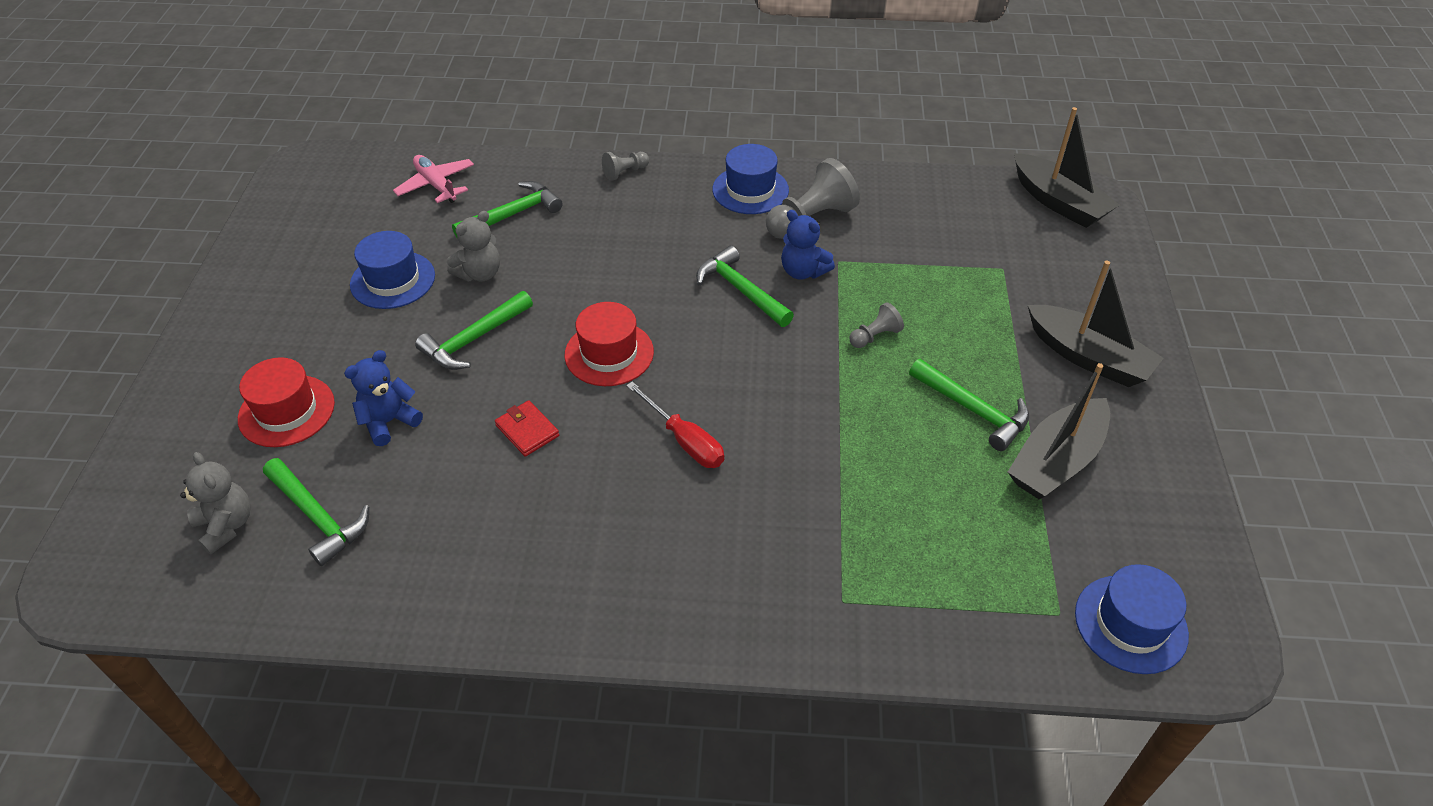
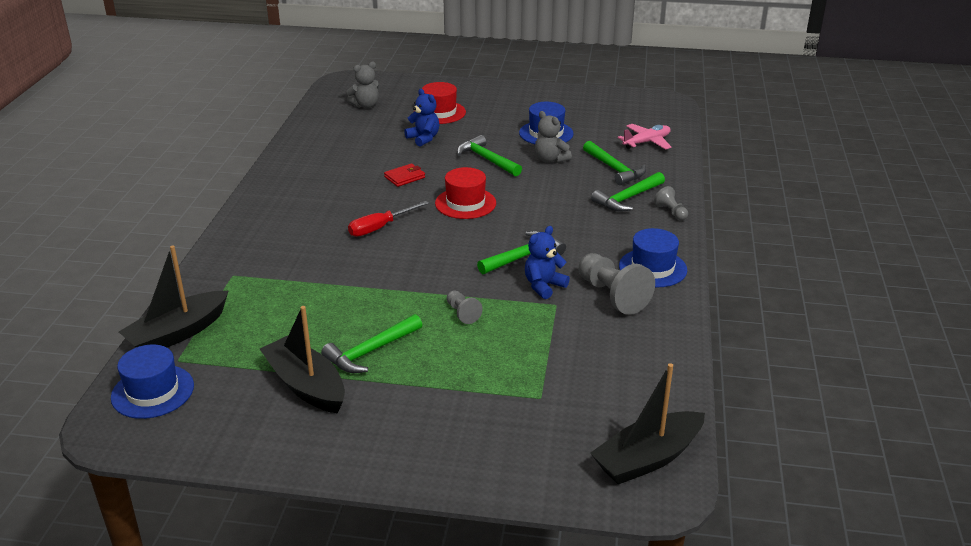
camera: 95 degrees right, 15 degrees down
green hammer [263,458,369,566] -> green hammer moved to [591,172,665,211]
black boat [1028,261,1164,387] -> black boat moved to [119,245,228,347]

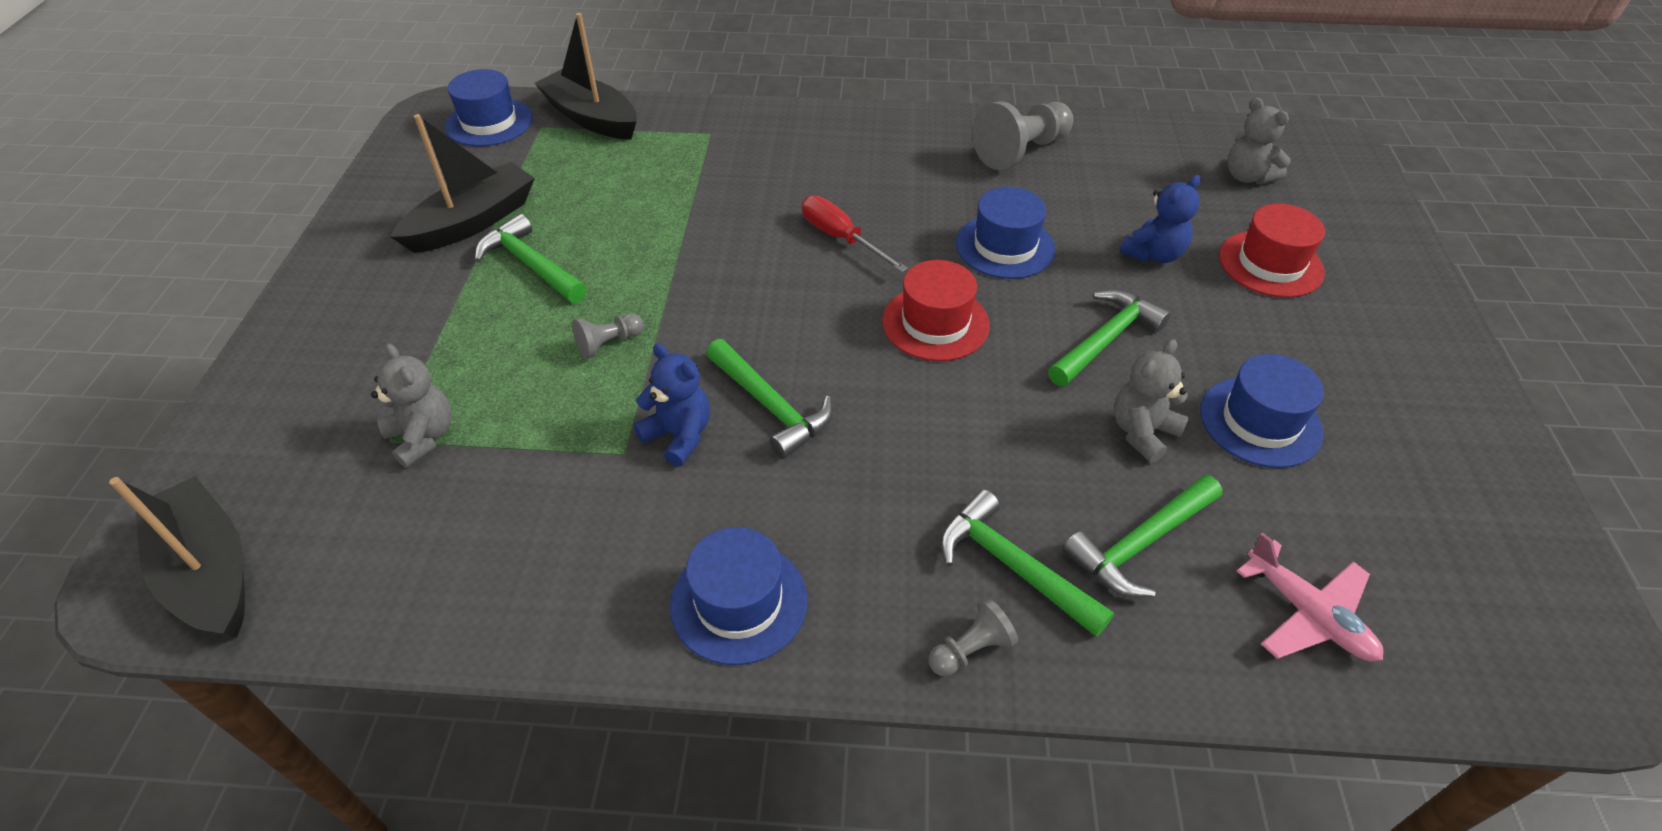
camera: 85 degrees right, 15 degrees up
red wallet [384,163,425,187] -> blue hat [956,187,1055,279]
grey pawn [579,253,655,315] -> grey pawn moved to [972,102,1073,170]
none -> grey teddy bear [371,343,452,468]

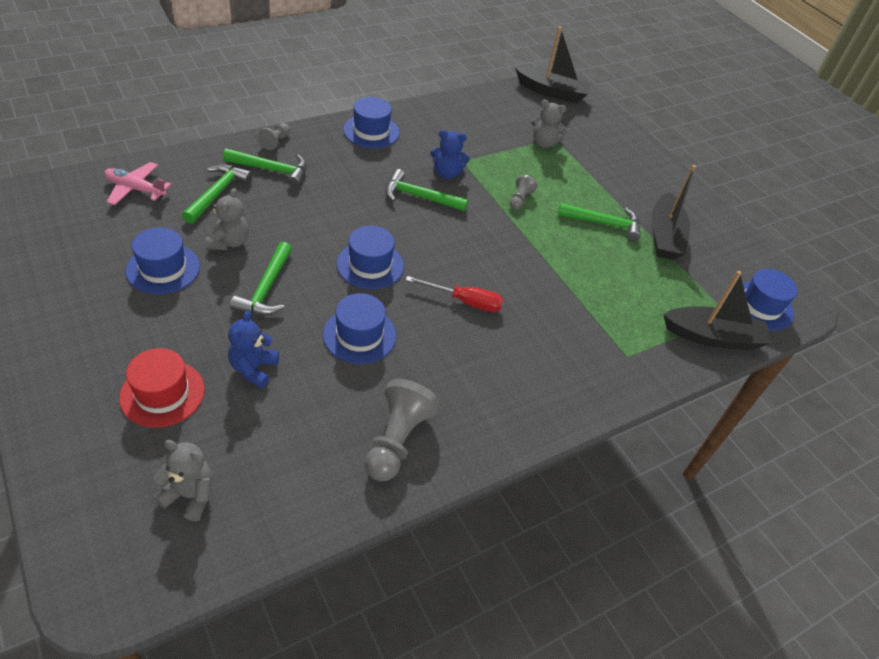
camera: 140 degrees right, 0 degrees up
red hat [882,260,990,361] -> blue hat [337,226,404,289]

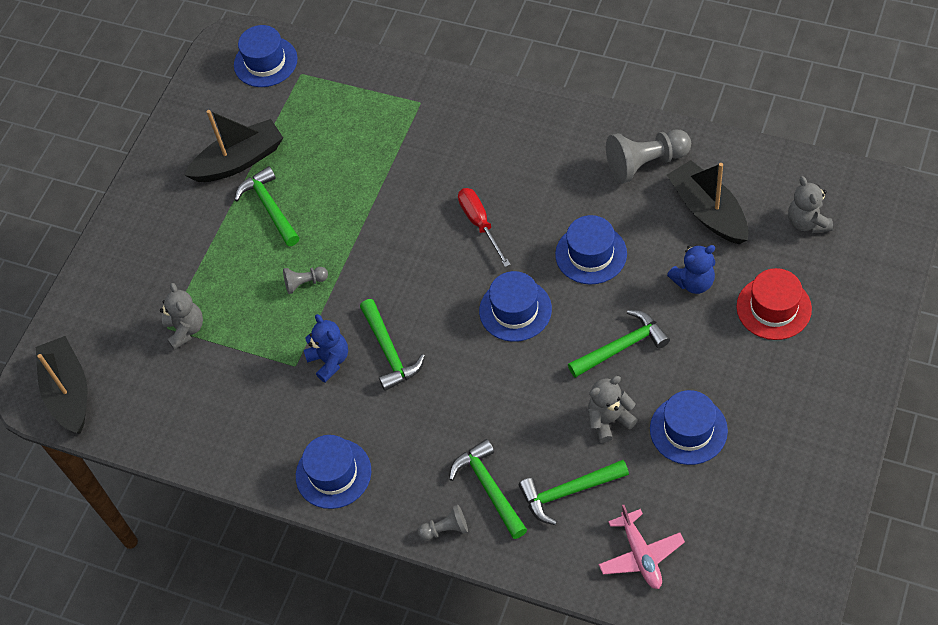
camera: 115 degrees left, 10 degrees up
black boat [663,271,771,350] -> black boat moved to [667,160,748,244]

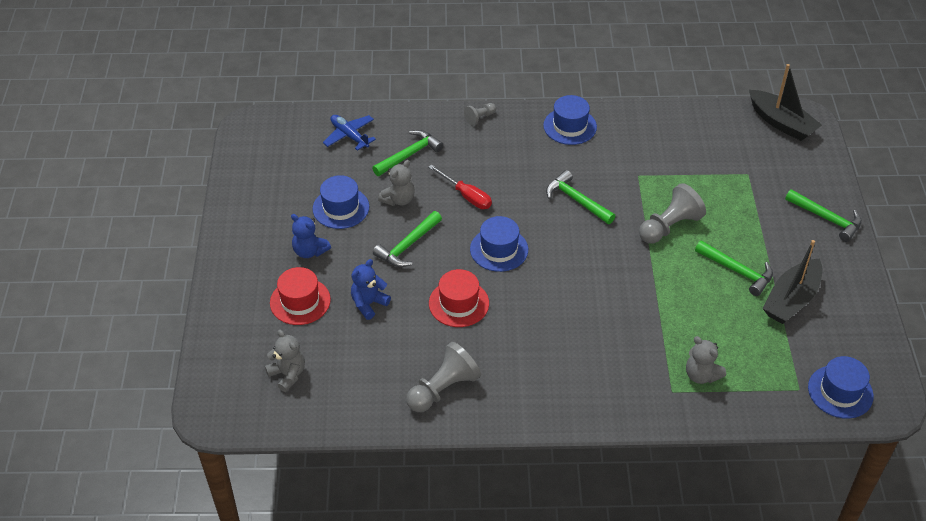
camera: 150 degrees right, 10 degrees down
grey teddy bear [160,283,203,350] -> grey teddy bear moved to [686,336,726,384]
grey pawn [283,267,328,294] -> grey pawn [639,183,706,244], size x1.93
blue teddy bear [304,314,348,383] -> blue teddy bear moved to [291,214,331,258]
green hammer [449,439,527,539] -> green hammer moved to [785,189,862,242]
red screwdriver [458,188,511,267] -> red screwdriver moved to [428,164,492,209]
blue hat [555,215,627,284] -> red hat [429,269,489,327]
pink plane [599,505,685,589] -> blue plane [323,115,376,151]
black boat [667,160,748,244] -> none

